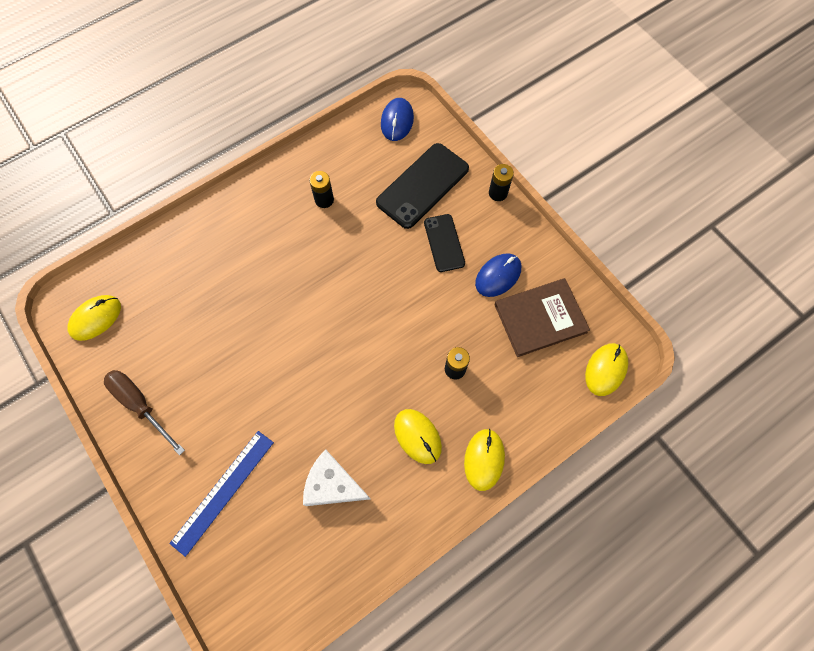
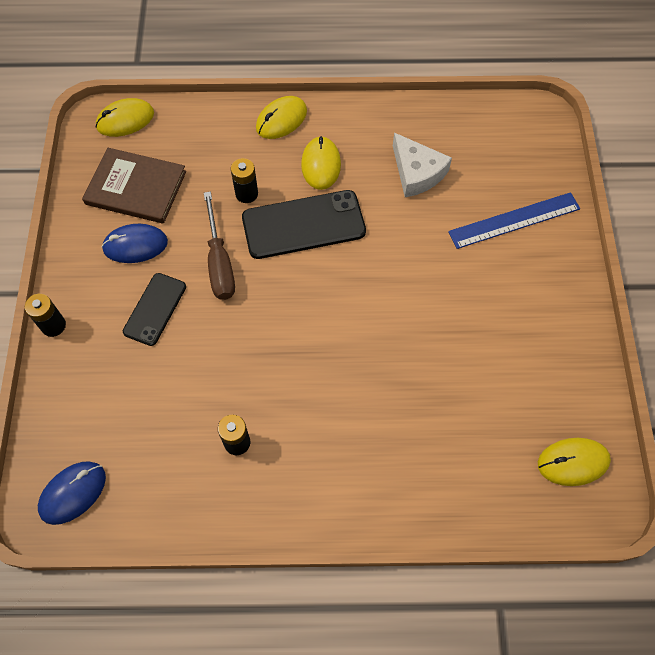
camera: 145 degrees left, 5 degrees down
brown screwdriver [104,370,185,455] -> brown screwdriver moved to [204,192,235,300]
black phone [376,143,469,229] -> black phone moved to [242,190,366,259]

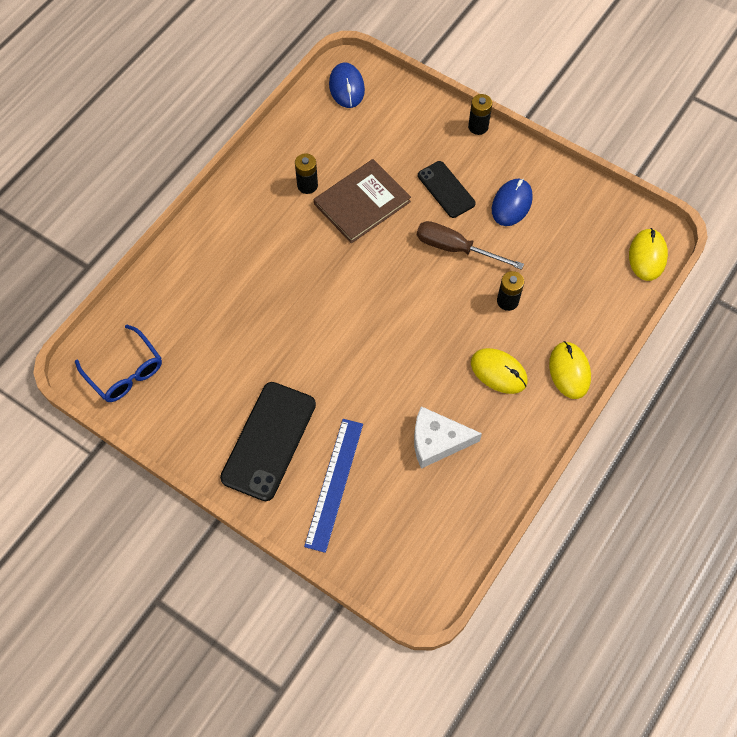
camera: 125 degrees right, 0 degrees up
brown book [82,148,186,224] -> brown book moved to [314,159,411,243]
black phone [242,190,366,259] -> black phone moved to [220,382,316,501]
yellow mouse [538,438,611,486] -> blue glasses [75,324,162,402]

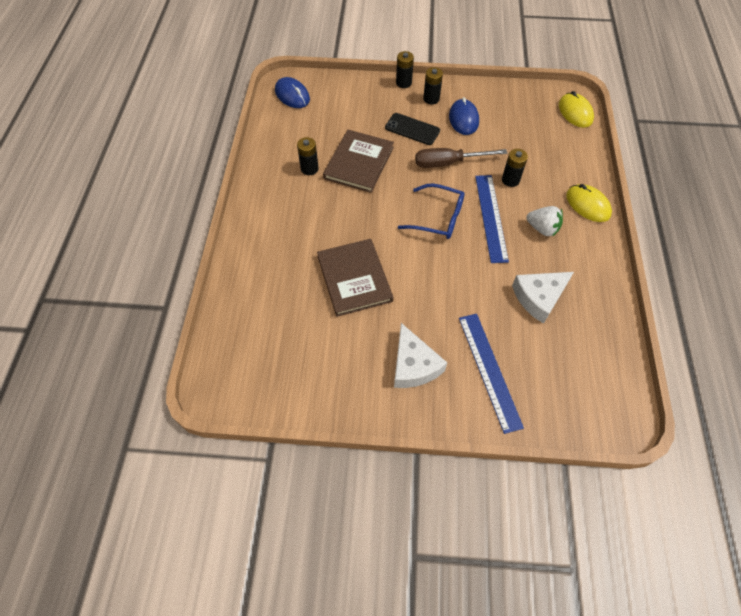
camera: 30 degrees left, 5 degrees down
blue glasses [75,324,162,402] -> blue glasses moved to [398,183,465,239]
black phone [220,382,316,501] -> white cheese [394,323,447,388]
yellow mouse [471,348,528,394] -> white strawberry [526,206,563,237]
none -> brown book [317,239,393,317]
none -> black battery [423,67,443,105]
none -> blue ruler [475,175,509,263]

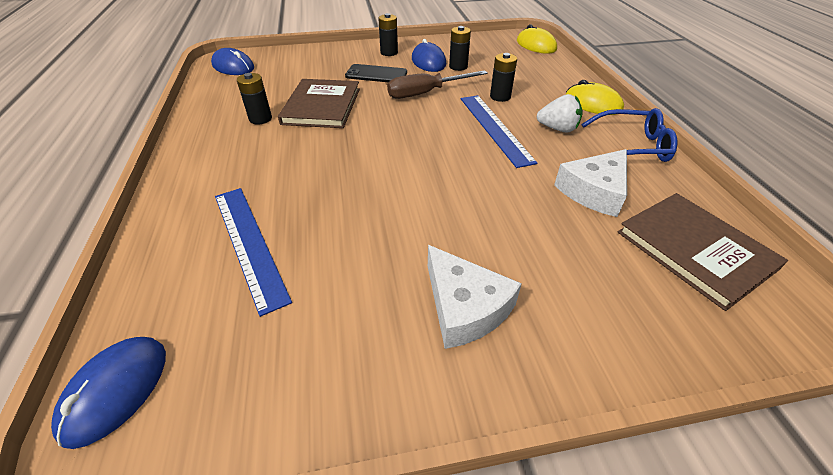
camera: 15 degrees left, 15 degrees down
brown book [317,239,393,317] -> brown book moved to [618,193,788,311]
black battery [396,51,414,88] -> black battery moved to [449,26,471,71]
blue glasses [398,183,465,239] -> blue glasses moved to [582,108,677,162]
blue ruler [459,314,524,434] -> blue ruler moved to [215,188,292,317]
none -> blue mouse [51,337,166,449]

